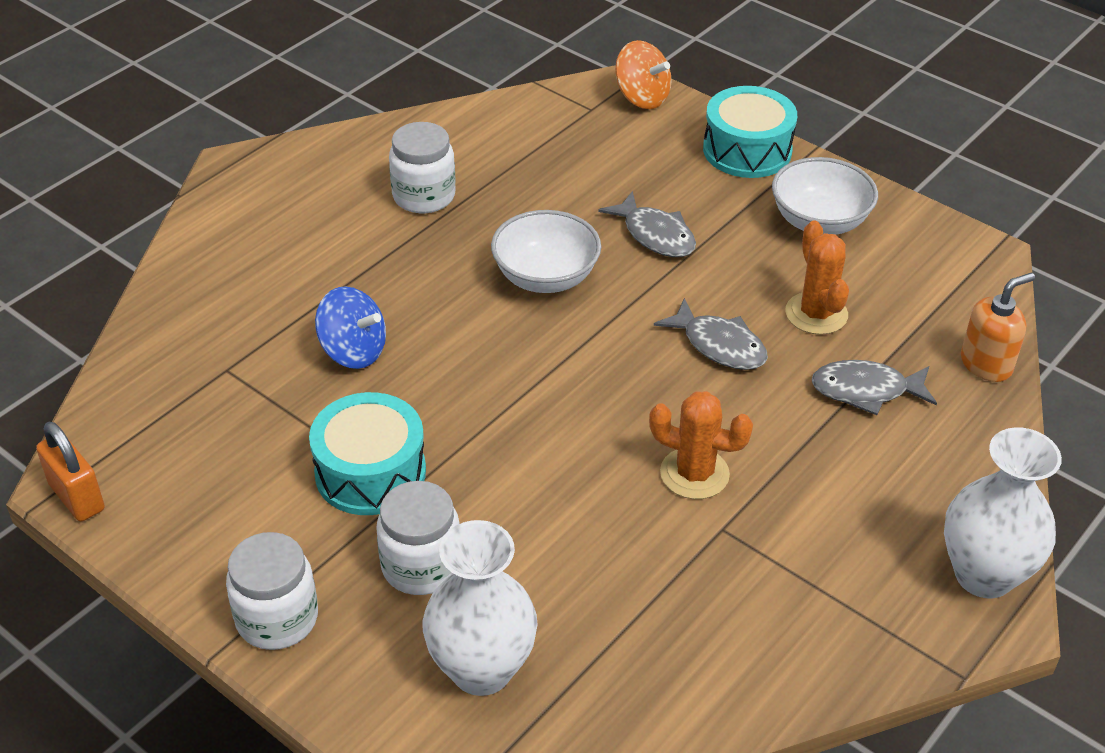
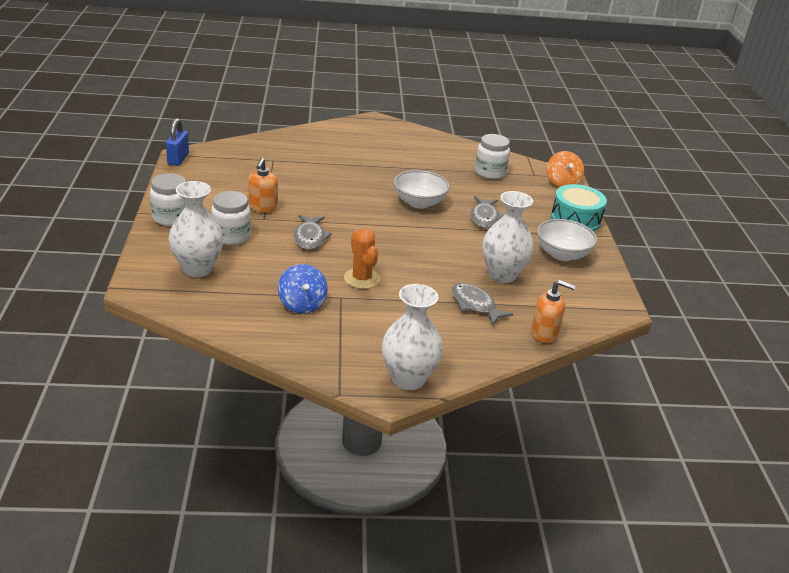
camera: 45 degrees right, 10 degrees down
orange padlock [36,422,105,522] -> blue padlock [166,118,189,166]
turquoise drum [309,392,426,515] -> orange soap dispenser [248,158,278,213]
blue spinning top [315,286,386,369] -> blue spinning top moved to [278,264,327,314]
white jar [389,122,456,213] -> white jar moved to [475,134,510,179]
grey fish [654,298,768,370] -> grey fish moved to [294,215,332,250]
orange cactus [785,220,849,335] -> white vase [482,191,534,283]

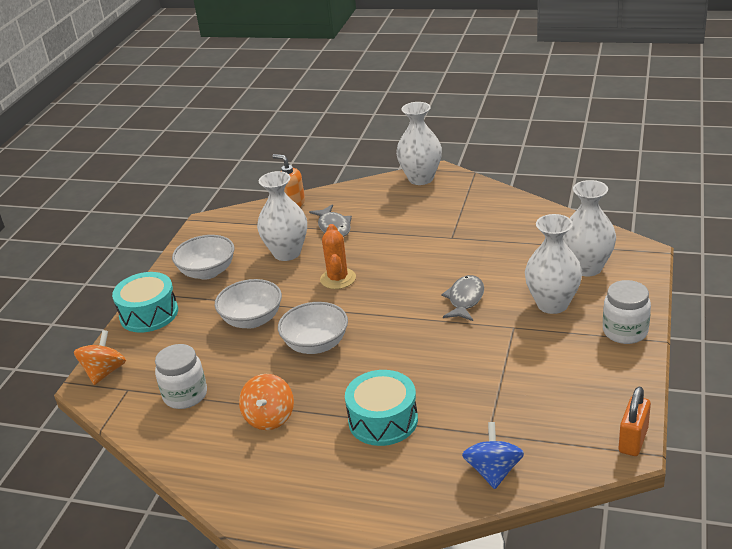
camera: 155 degrees left, 0 degrees up
blue padlock [166,118,189,166] -> orange padlock [619,387,651,456]
white jar [211,191,251,245] -> white vase [525,214,582,314]
orange soap dispenser [248,158,278,213] -> none
blue spinning top [278,264,327,314] -> blue spinning top moved to [462,422,524,489]
orange cactus [344,228,380,289] -> orange cactus moved to [320,224,356,289]
grey fish [471,196,504,228] -> white bowl [215,279,282,328]
none -> orange spinning top [239,374,294,430]
none -> turquoise drum [345,370,418,446]

